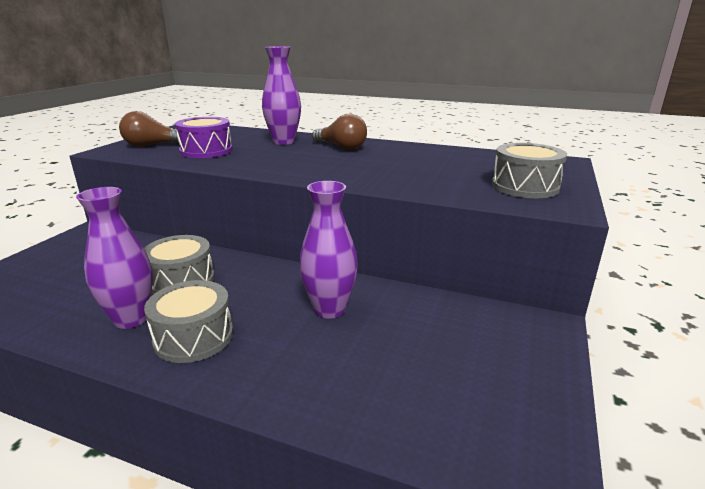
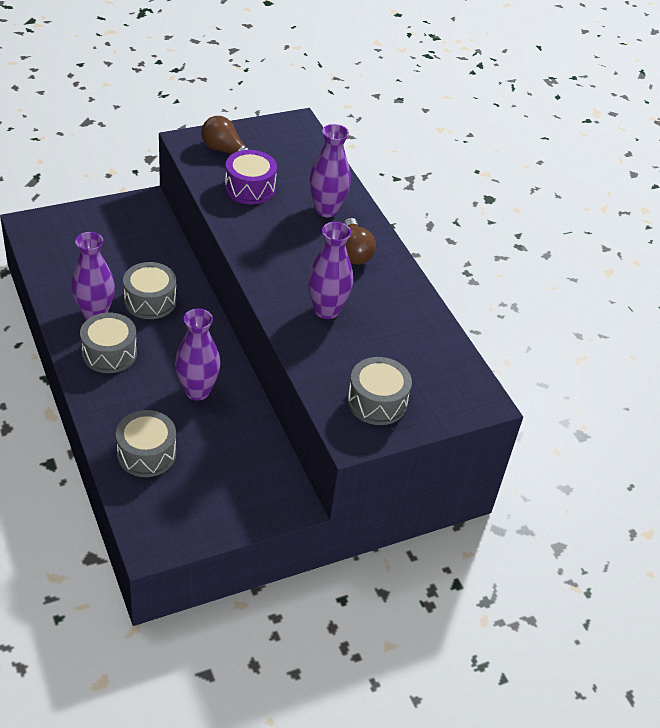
camera: 40 degrees right, 20 degrees up
none -> grey drum [116,410,176,477]
none -> purple vase [308,222,353,319]

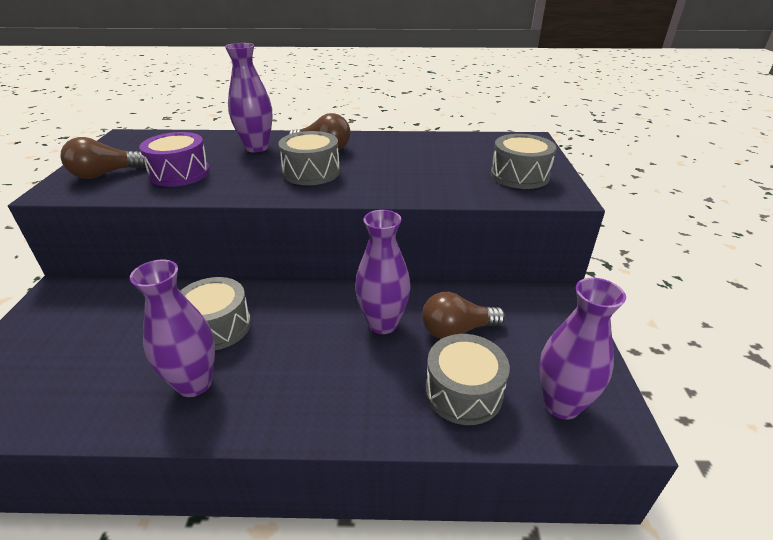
camera: 60 degrees left, 10 degrees down
grey drum [80,312,137,373] -> grey drum moved to [278,131,340,185]
purple vase [308,222,353,319] -> purple vase moved to [539,278,626,419]
none -> brown light bulb [422,292,506,339]

